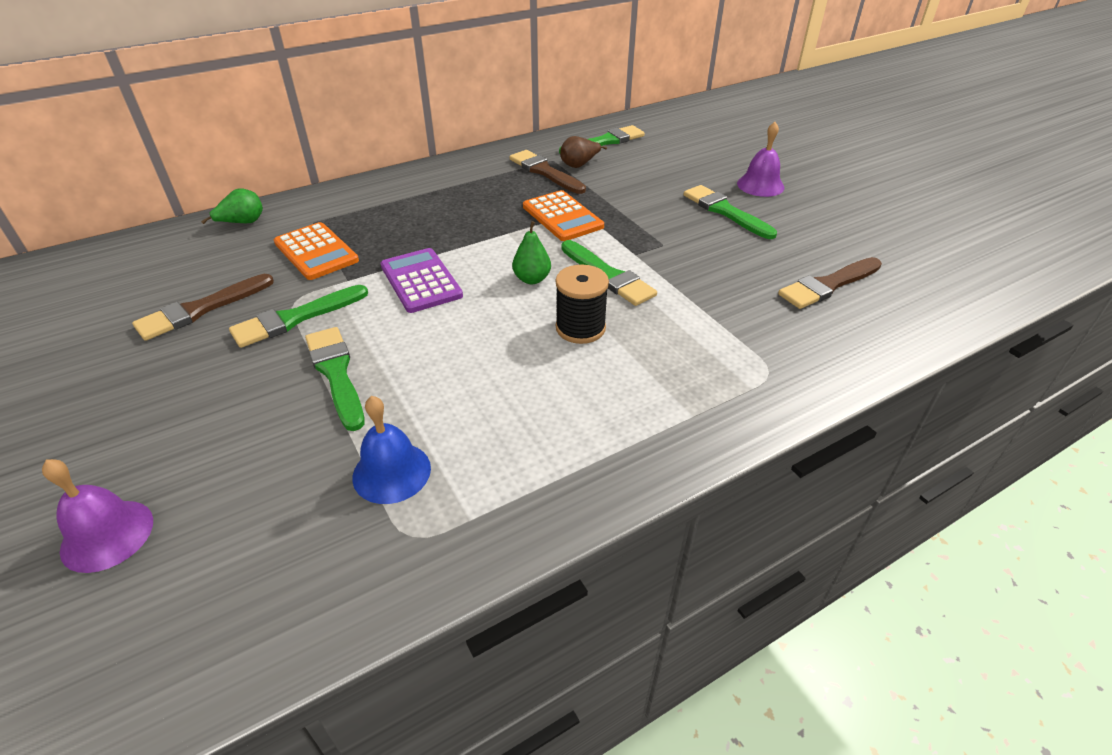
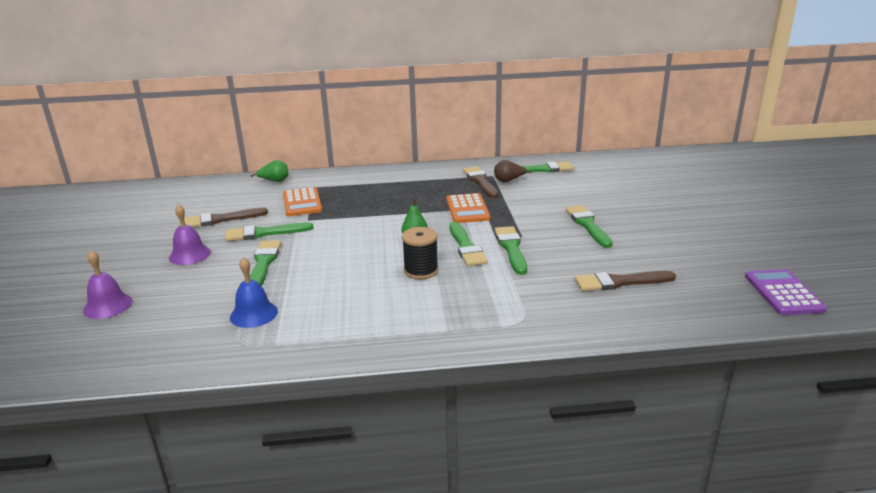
camera: 25 degrees right, 15 degrees down
purple calculator [381,248,463,313] -> purple calculator moved to [745,269,827,315]
purple bell [737,122,784,197] -> purple bell moved to [169,204,211,265]
none -> green brush [495,226,527,275]

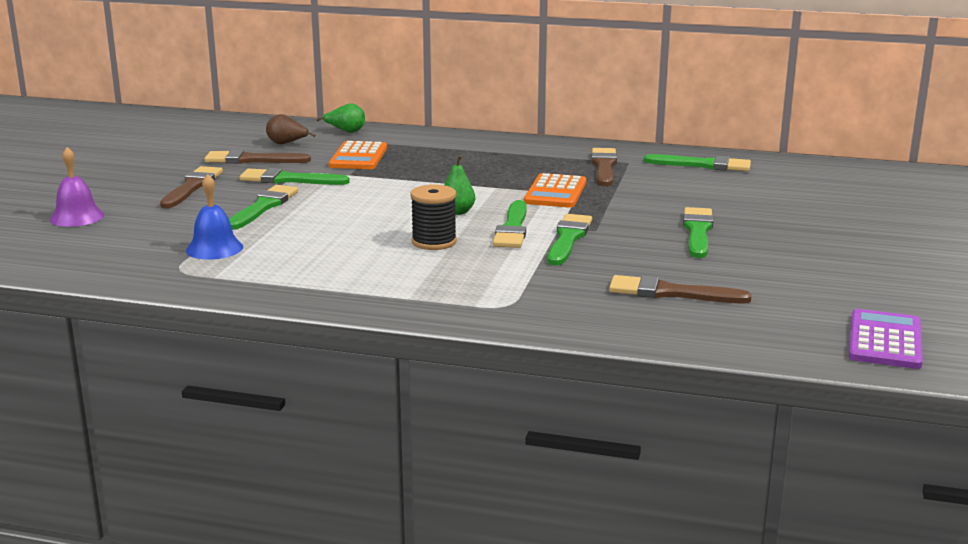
camera: 20 degrees right, 5 degrees down
purple bell [169,204,211,265] -> brown brush [160,166,223,208]
brown pear [494,160,532,182] -> brown pear moved to [266,114,316,144]

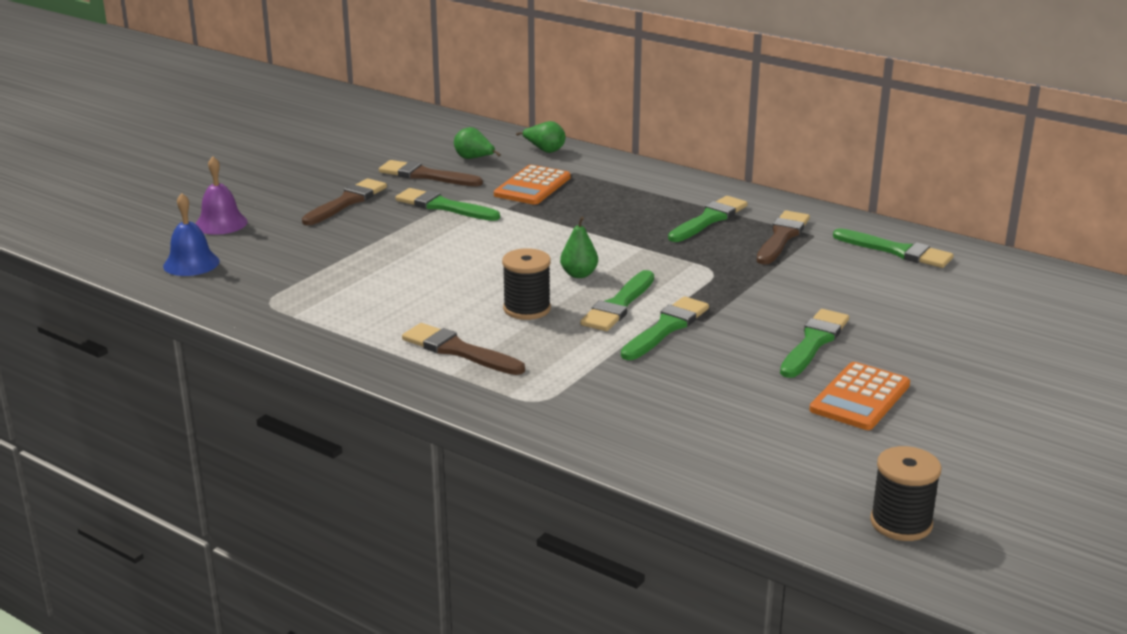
camera: 20 degrees right, 5 degrees up
blue bell [186,174,243,260] -> blue bell moved to [163,193,220,276]
green brush [229,185,298,230] -> green brush moved to [668,196,748,242]
brown pear [266,114,316,144] -> green pear [454,127,501,159]
orange calculator [524,173,586,208] -> orange calculator moved to [809,362,910,430]
brown brush [609,275,752,303] -> brown brush moved to [402,323,525,375]
purple calculator [849,309,923,369] -> black spool [870,446,941,541]

